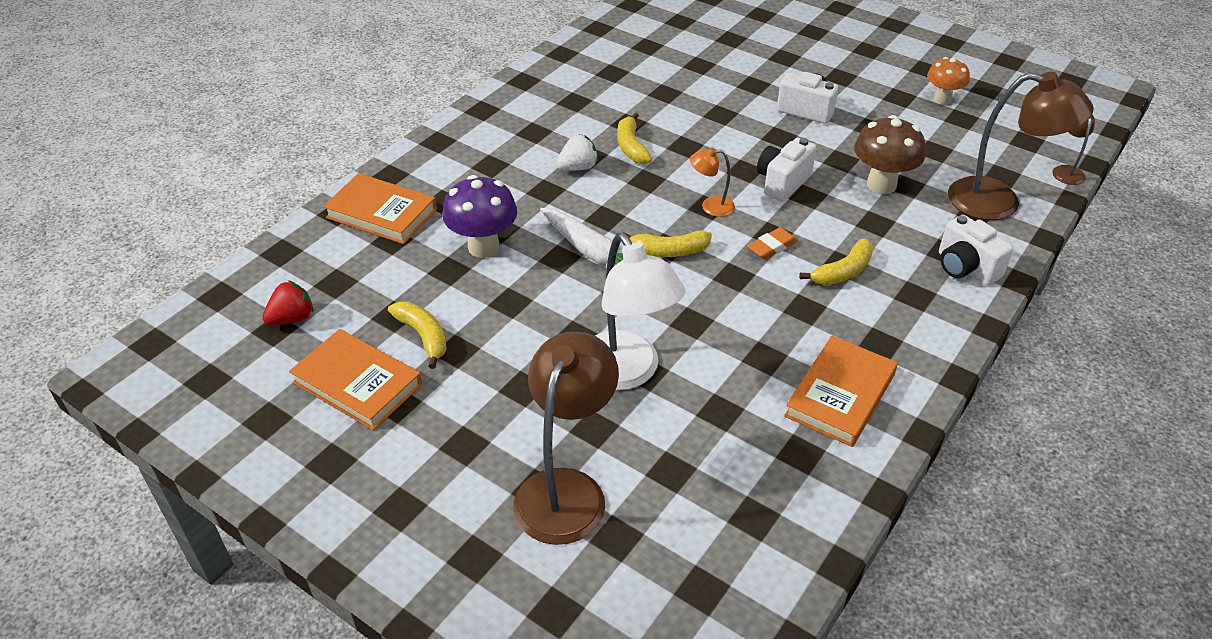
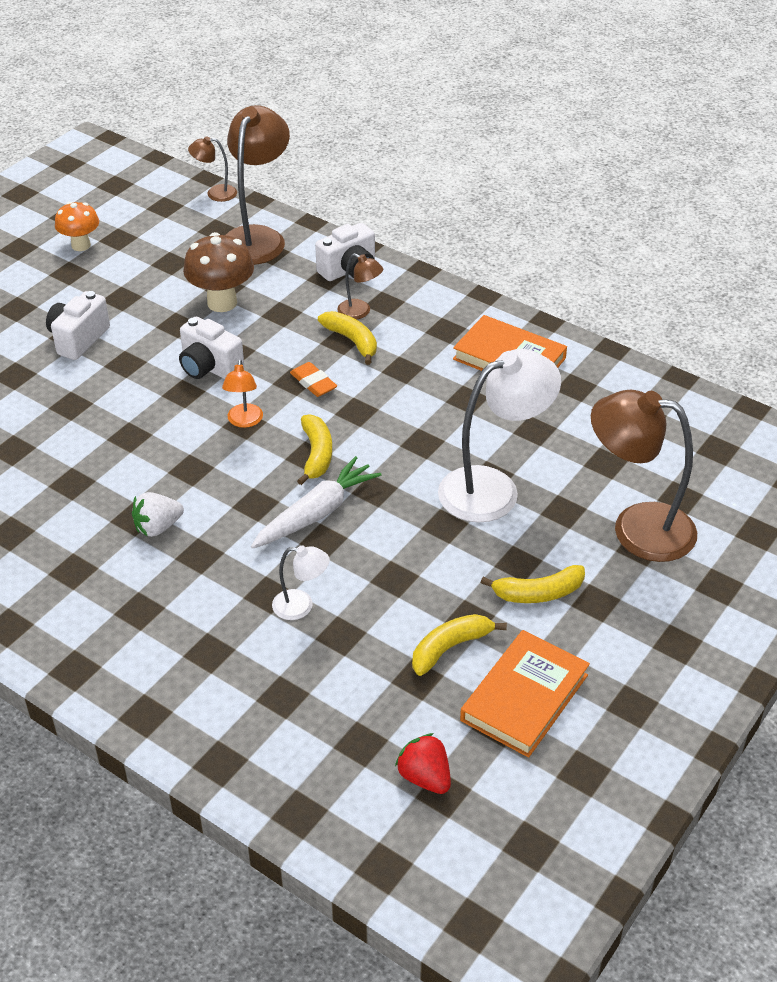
camera: 90 degrees left, 0 degrees up
orange book [323,173,437,244] -> none
purple mushroom [442,175,517,258] -> white lamp [272,546,330,620]
white strawberry [556,134,598,171] -> white strawberry turned 90 degrees counterclockwise [132,492,184,537]
yellow banana [617,113,652,164] -> yellow banana moved to [480,565,585,603]
none -> brown lamp [338,253,383,319]

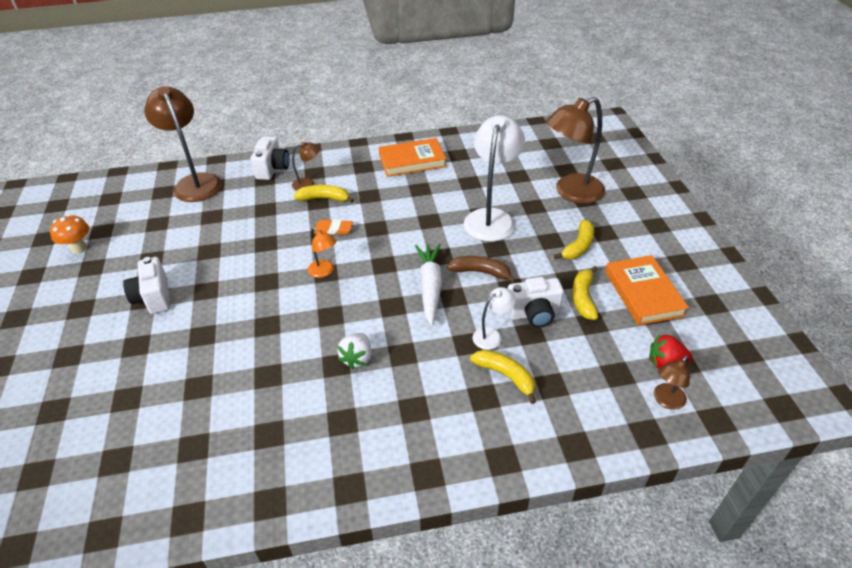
camera: 45 degrees left, 0 degrees up
white camera [179,317,244,379] -> white camera moved to [508,277,564,328]
brown mushroom [183,232,254,312] -> none
brown lamp [188,136,237,202] -> brown lamp moved to [654,355,690,410]
yellow banana [297,414,332,485] -> yellow banana moved to [470,350,536,404]
none -> brown banana [447,256,516,283]

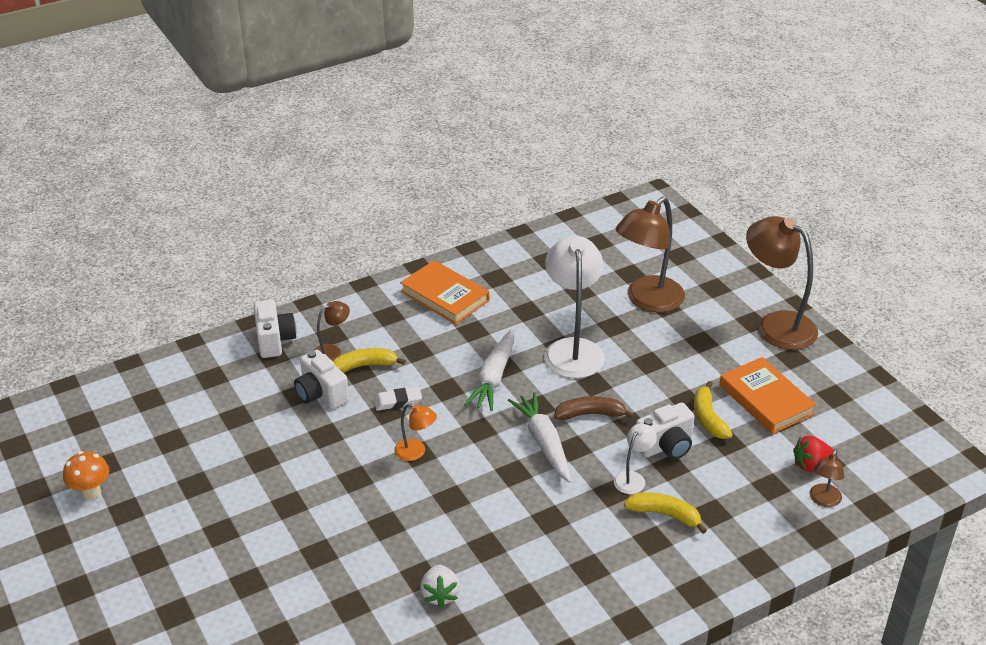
camera: 20 degrees left, 5 degrees down
white camera [123,257,170,314] -> white camera moved to [294,350,349,409]
brown lamp [144,86,222,202] -> brown lamp moved to [746,216,818,350]
orange eraser [314,219,353,235] -> white eraser [374,387,422,411]
white strawberry [337,333,372,369] -> white strawberry moved to [420,565,460,608]
orange book [379,138,446,177] -> orange book turned 75 degrees clockwise [400,260,489,324]
yellow banana [554,220,594,259] -> none
none -> white carrot [464,329,515,411]

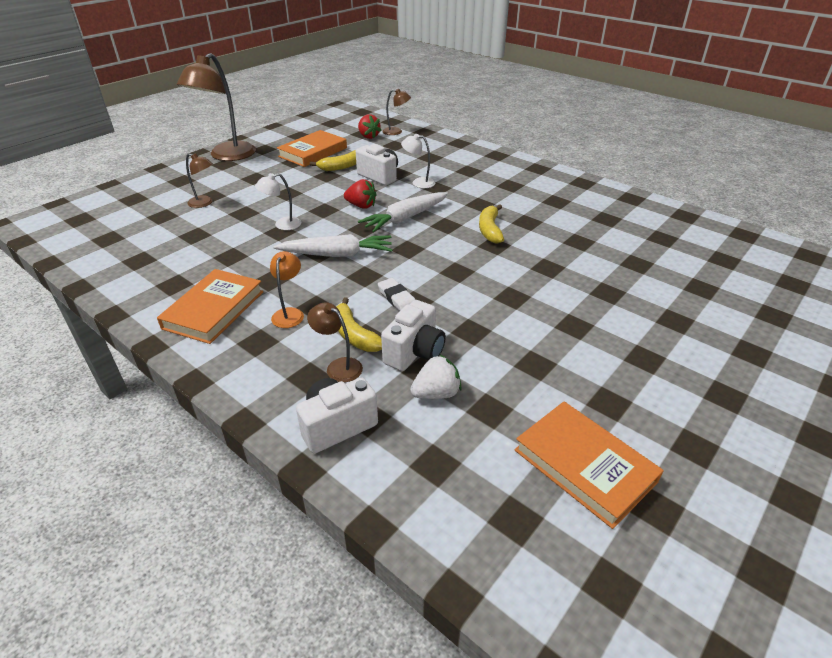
camera: 110 degrees left, 0 degrees up
orange mushroom [63,451,109,500] -> none
orange lamp [394,403,437,461] -> orange lamp moved to [270,251,304,328]
white strawberry [420,565,460,608] -> white strawberry moved to [410,355,462,399]
white lamp [544,236,605,378] -> white lamp [255,173,301,230], size x0.47
brown banana [554,396,634,420] -> red strawberry [344,179,377,209]
brown lamp [615,197,685,313] -> brown lamp [186,153,213,208], size x0.47
yellow banana [624,492,707,534] -> yellow banana moved to [479,204,504,244]
none -> orange book [514,401,664,529]

